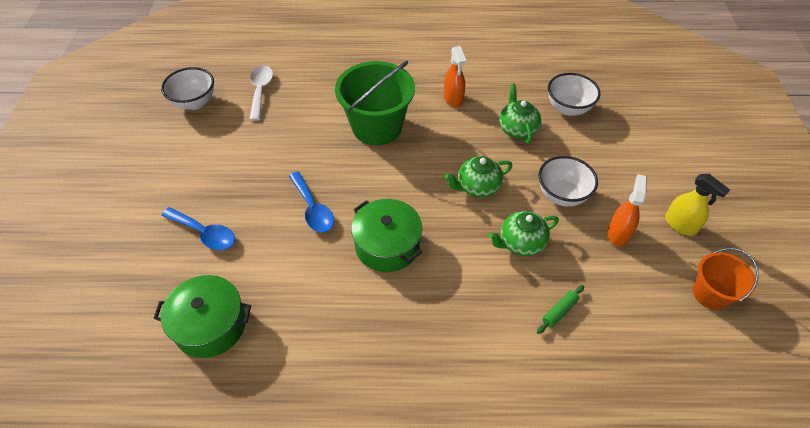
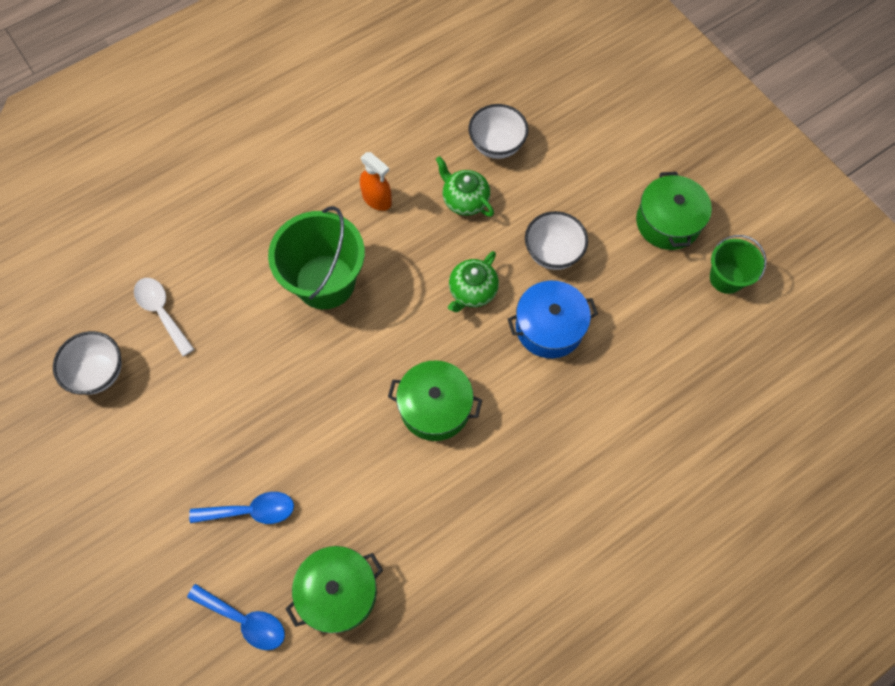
camera: 35 degrees left, 15 degrees up
blue spoon [289,171,334,233] -> blue spoon moved to [187,584,285,650]
green teapot [489,211,559,256] -> blue pot [508,281,598,358]
green rolling pin [537,285,584,334] -> none
orange spray bottle [608,174,647,247] -> none
yellow spray bottle [665,174,730,236] -> green pot [636,172,712,250]
orange bucket [693,248,759,310] -> green bucket [710,235,767,294]

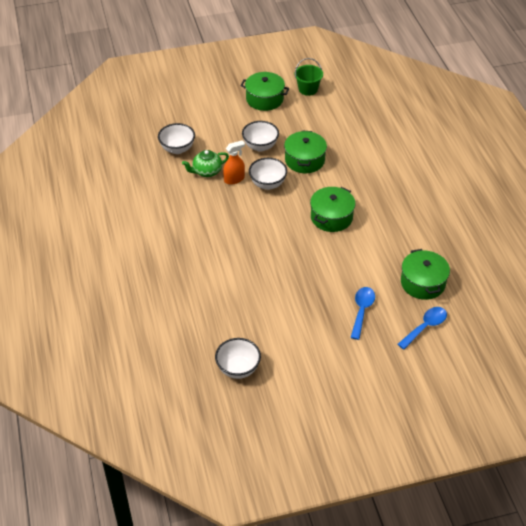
camera: 70 degrees left, 20 degrees down
white spoon [134,278,194,356] -> none
green bucket [268,206,365,309] -> none
orange spray bottle [360,152,392,211] -> orange spray bottle moved to [223,140,245,185]
green teapot [448,251,499,312] -> white bowl [249,158,287,190]
blue pot [508,281,598,358] -> green pot [284,131,327,173]

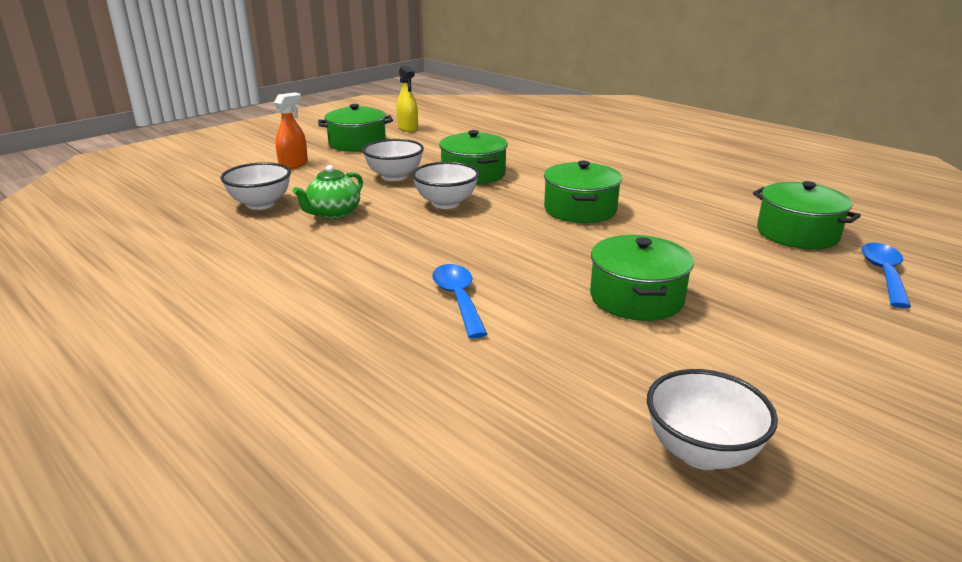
camera: 30 degrees left, 20 degrees down
orange spray bottle [223,140,245,185] -> orange spray bottle moved to [274,93,308,169]
green bucket [295,58,323,96] -> yellow spray bottle [397,65,418,132]
blue spoon [350,287,375,340] -> blue spoon moved to [432,264,487,339]
none -> green pot [590,235,694,321]

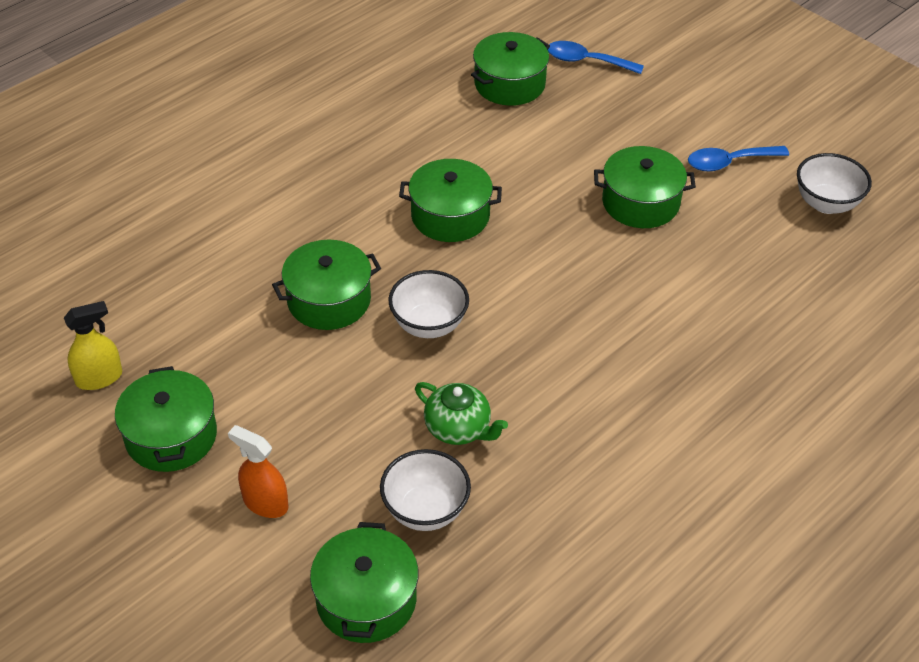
camera: 90 degrees left, 20 degrees up
white bowl [362,139,424,181] -> none
blue spoon [432,264,487,339] -> blue spoon moved to [688,146,789,171]
none -> green pot [310,522,419,643]

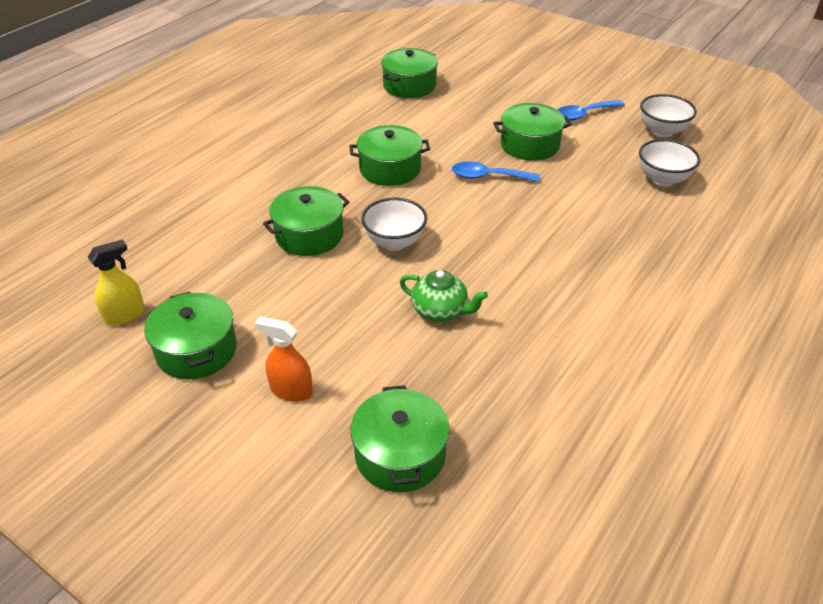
camera: 10 degrees left, 5 degrees down
white bowl [380,449,471,531] -> white bowl moved to [639,139,700,186]
blue spoon [548,41,644,74] -> blue spoon moved to [452,162,540,182]

